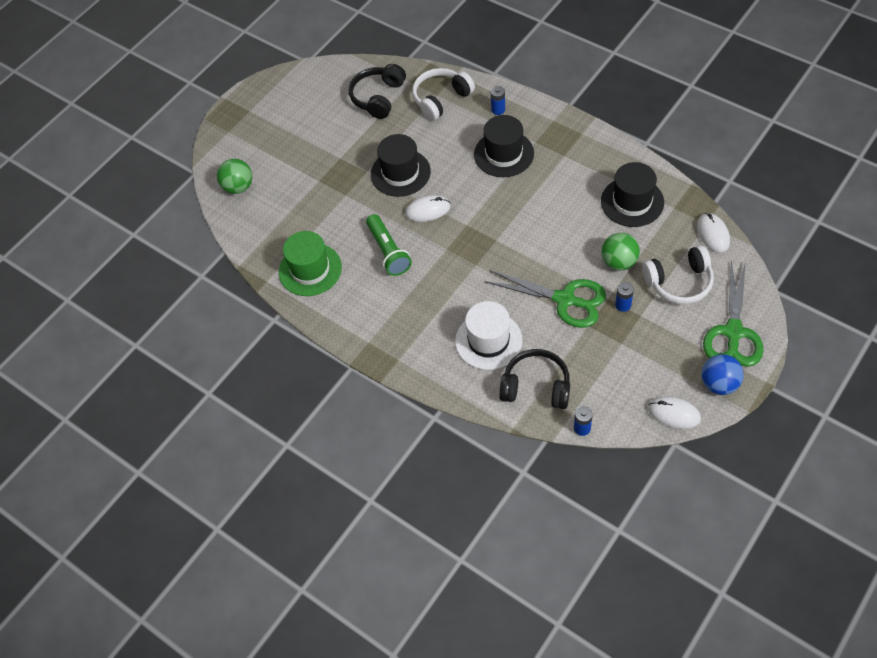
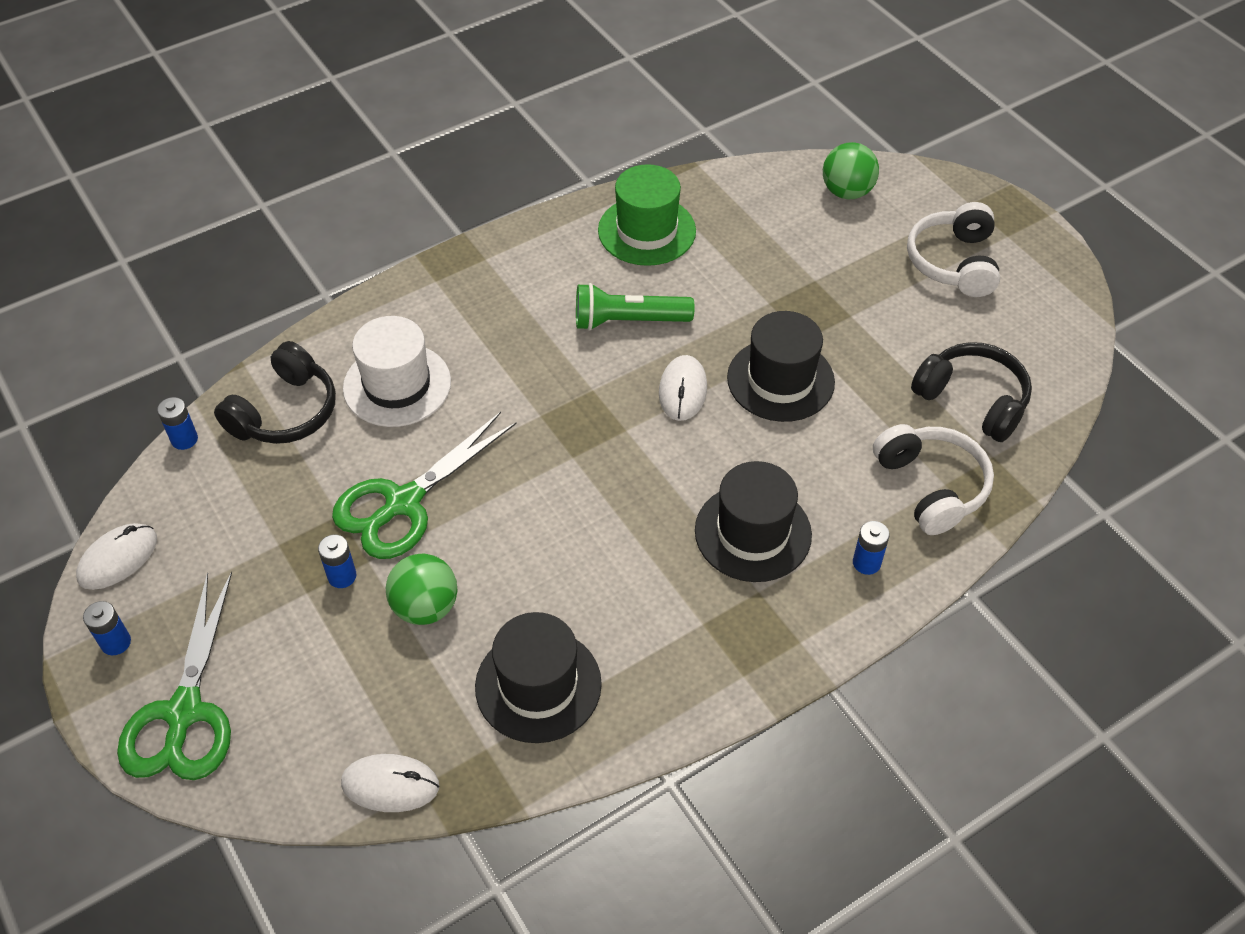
camera: 105 degrees right, 5 degrees down
white headphones [642,245,714,304] -> white headphones moved to [907,202,1000,297]
blue ball [701,354,744,395] -> blue battery [83,601,131,655]
green scissors [703,261,764,367] -> green scissors turned 120 degrees counterclockwise [117,572,232,780]

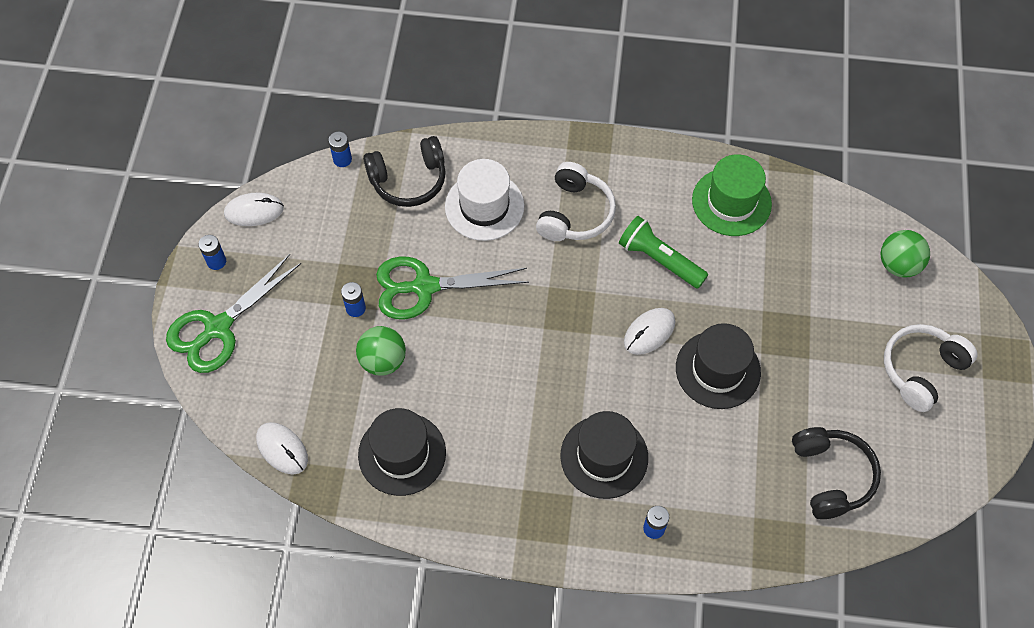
camera: 40 degrees right, 10 degrees up
white headphones [873,424,994,535] -> white headphones moved to [536,162,616,241]

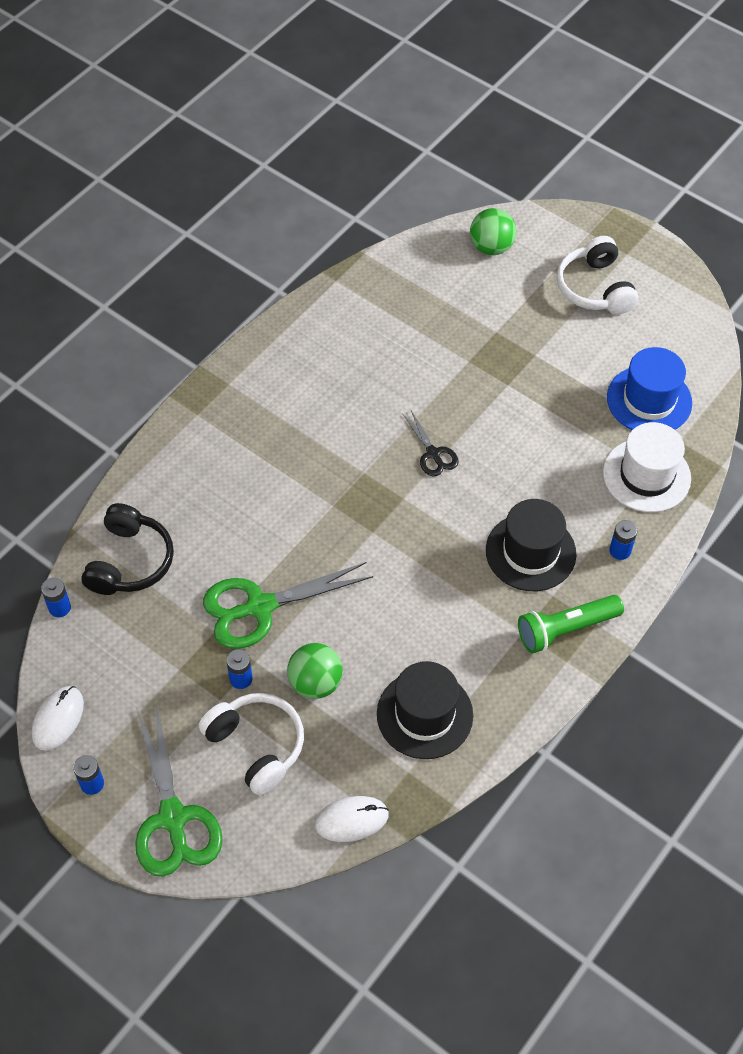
camera: 60 degrees left, 5 degrees down
green scissors [376,256,529,319] -> green scissors turned 45 degrees clockwise [203,562,373,649]
white hat [445,159,524,241] -> white hat moved to [603,422,691,512]
white headphones [536,162,616,241] -> white headphones moved to [199,693,304,795]
green flashlight [619,216,708,289] -> green flashlight moved to [518,595,624,653]
white mouse [624,308,675,355] -> black scissors [402,411,459,476]
black hat [676,323,761,409] -> none
green hat [692,154,772,236] -> none
black headphones [792,427,881,519] -> blue hat [607,347,692,430]

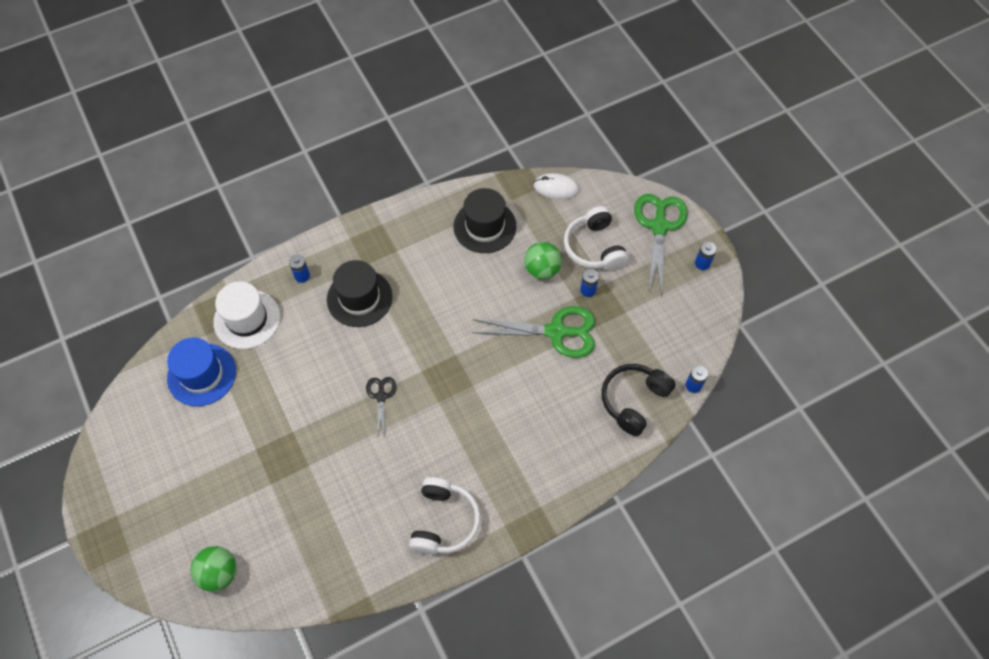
camera: 155 degrees left, 5 degrees up
white mouse [32,686,84,751] -> none
green flashlight [518,595,624,653] -> none
white headphones [557,236,638,314] -> white headphones moved to [409,477,481,554]

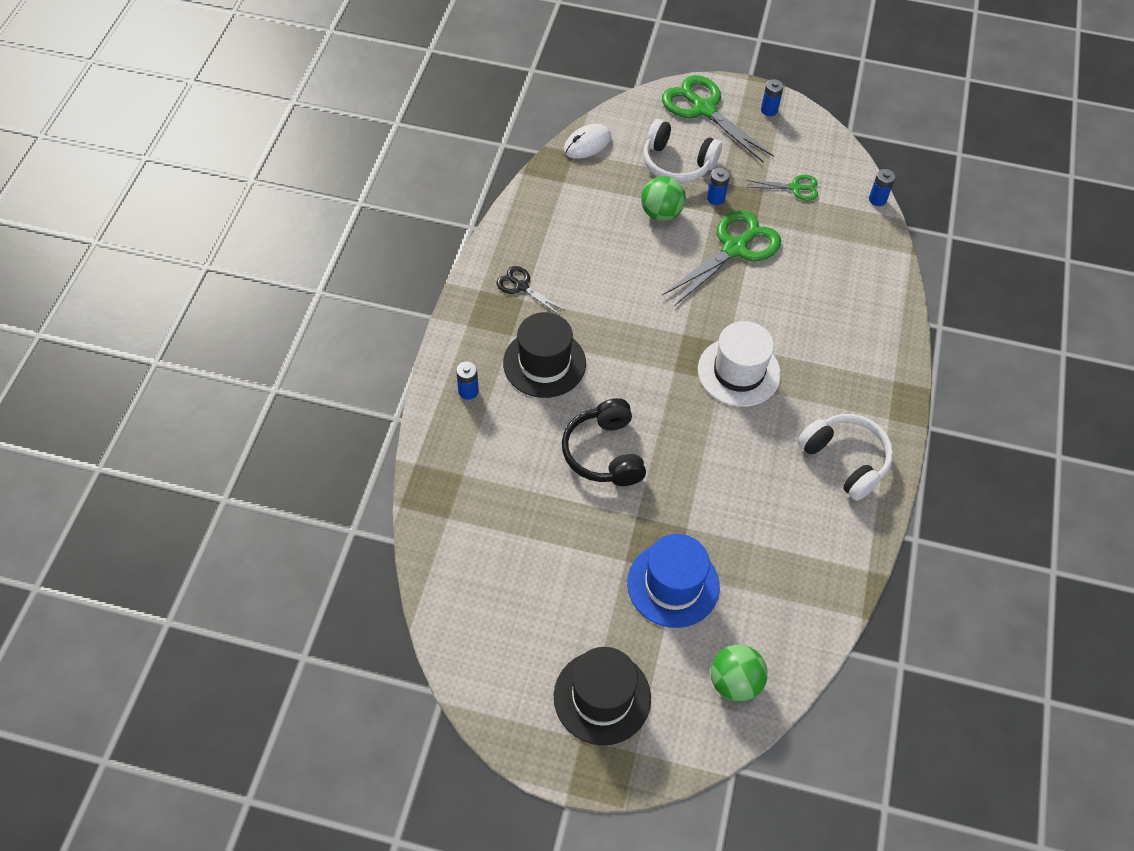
camera: 50 degrees left, 5 degrees down
blue hat [167,337,236,406] -> blue hat moved to [627,534,720,628]
white hat [213,282,280,349] -> white hat moved to [698,321,781,407]
black scissors [366,377,397,439] -> black scissors moved to [496,266,564,315]
black hat [454,188,516,253] -> black hat moved to [554,647,651,745]
black headphones [601,364,675,436] -> black headphones moved to [562,398,646,486]
none -> green scissors [746,175,818,200]

